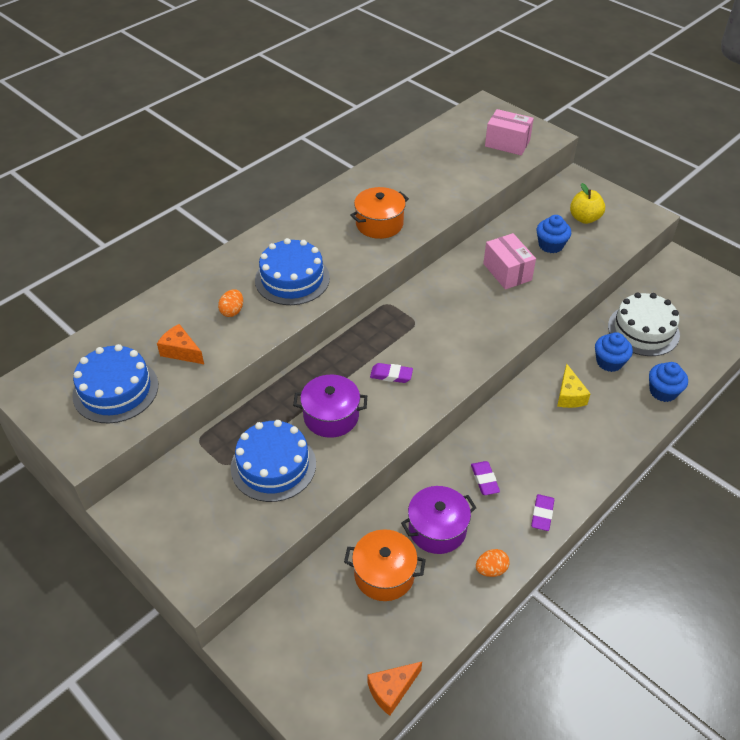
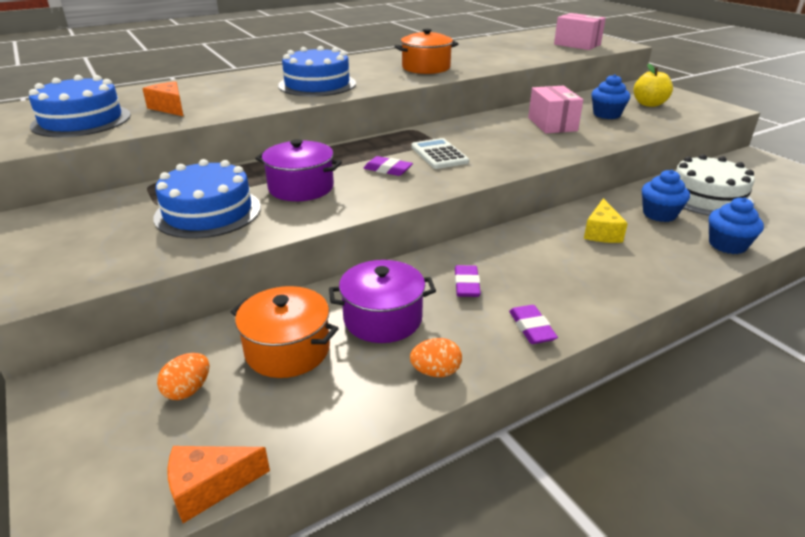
camera: 15 degrees right, 15 degrees down
orange egg [218,289,243,317] -> orange egg moved to [157,353,209,400]
purple eraser [531,494,554,531] -> purple eraser turned 45 degrees counterclockwise [509,305,558,344]
none -> white calculator [411,138,469,169]

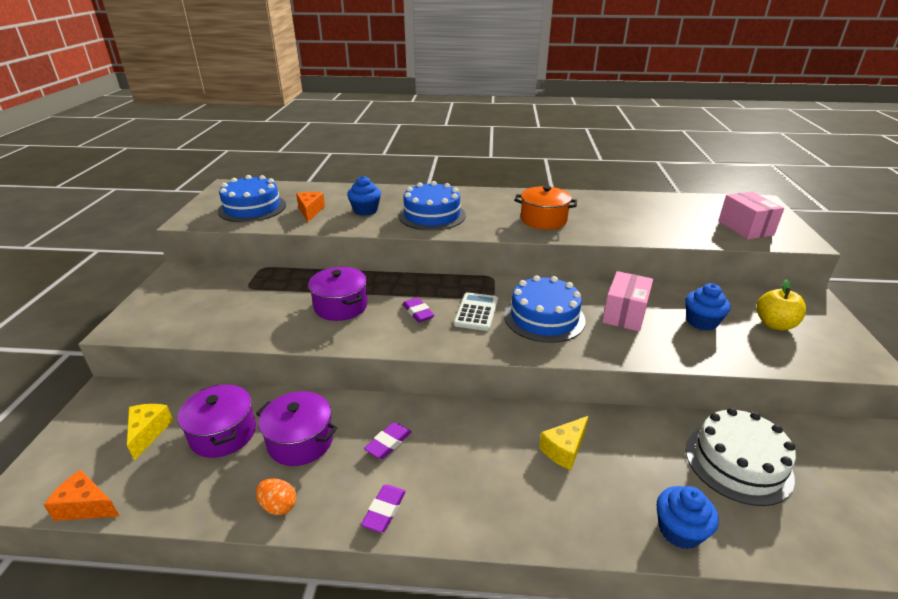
camera: 35 degrees right, 0 degrees up
blue cake [153,159,261,239] -> blue cake moved to [504,275,586,343]
orange egg [157,353,209,400] -> yellow cheese [127,404,173,461]
orange pot [231,286,339,378] -> purple pot [178,384,256,458]
blue cupcake [642,170,690,222] -> blue cupcake moved to [347,176,381,216]

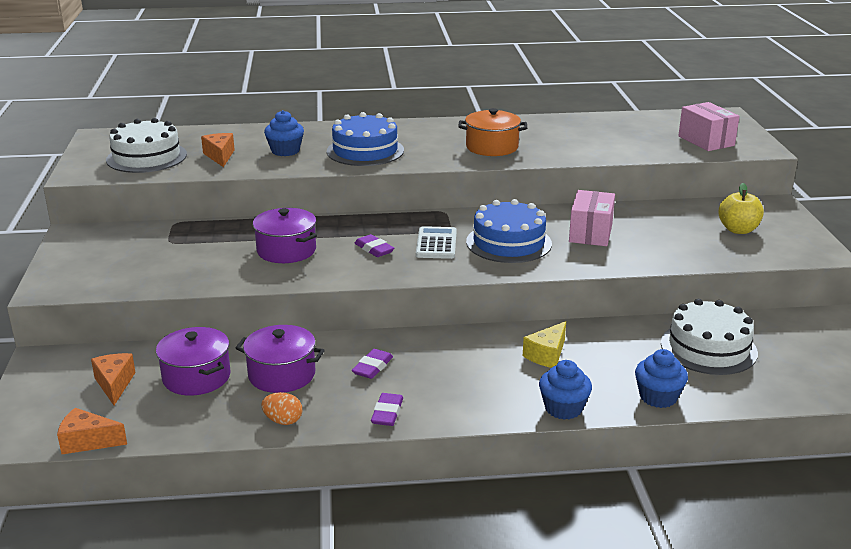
camera: 10 degrees left, 5 degrees down
yellow cheese [127,404,173,461] -> orange cheese [91,353,136,405]
blue cake [218,175,286,222] -> white cake [106,118,187,173]
blue cupcake [685,283,731,331] -> blue cupcake moved to [539,360,592,420]

